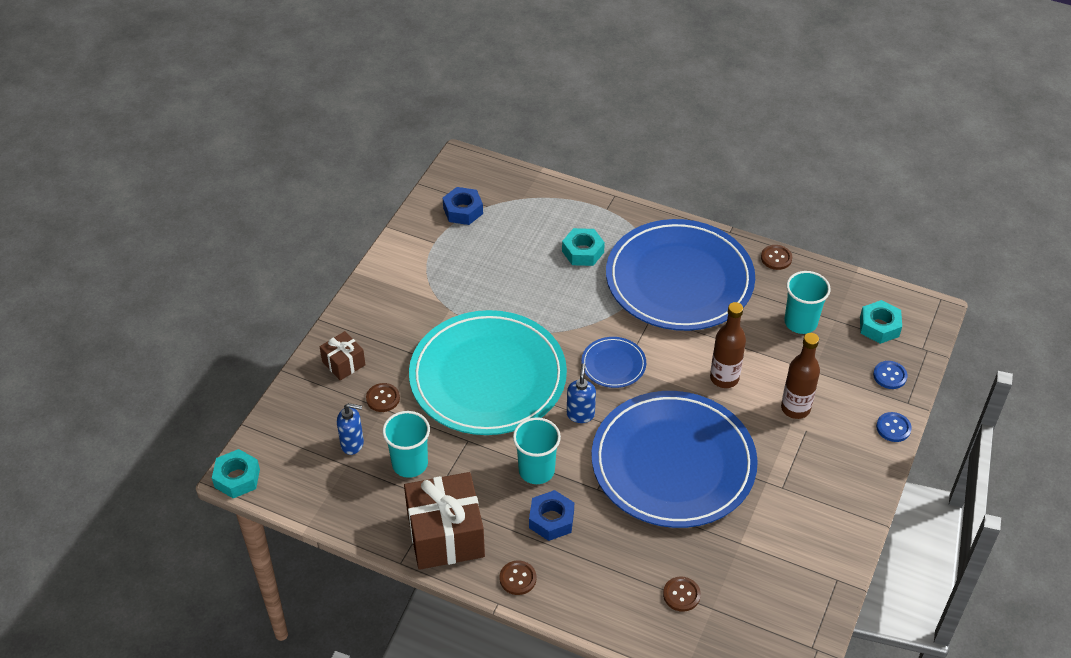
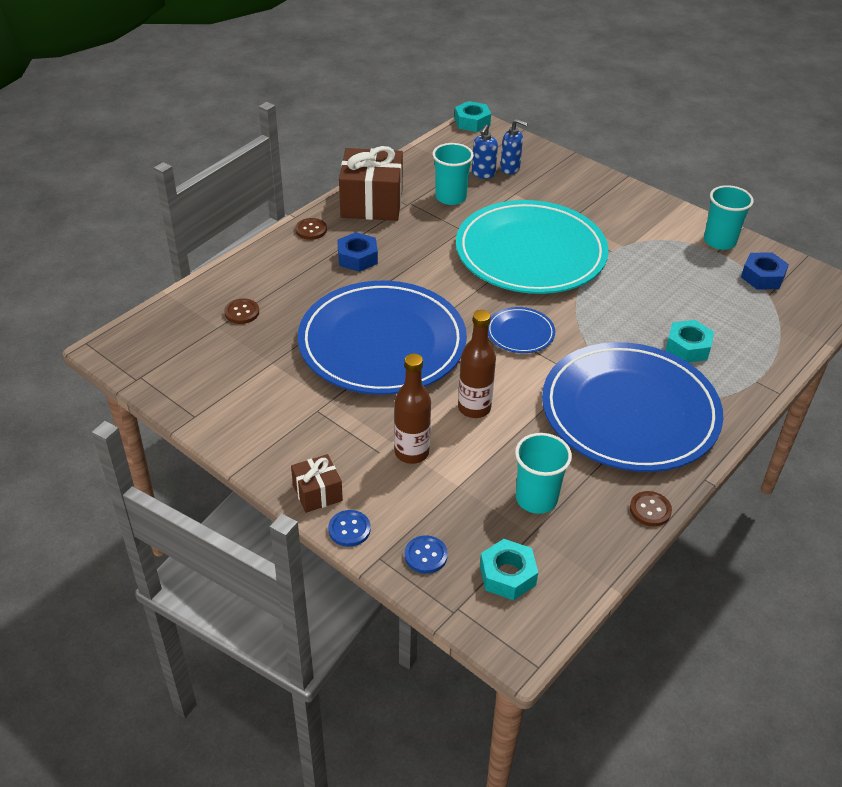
camera: 105 degrees right, 5 degrees down
brown gift [320,331,365,381] -> brown gift moved to [291,454,343,513]
brown button [366,383,400,412] -> none
turquoise cup [513,417,561,484] -> turquoise cup moved to [704,185,754,250]
blue soap dispenser [567,363,596,423] -> blue soap dispenser moved to [500,119,528,174]

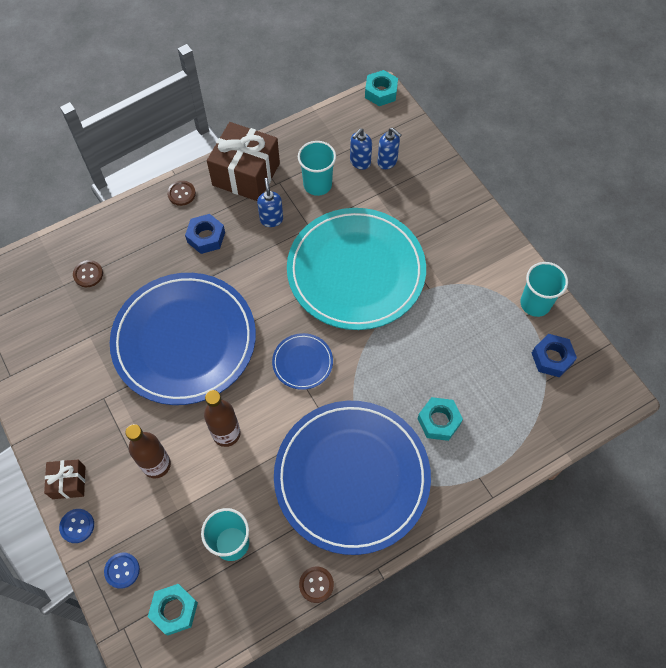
camera: 20 degrees right, 20 degrees up
none -> blue soap dispenser [257,178,283,227]

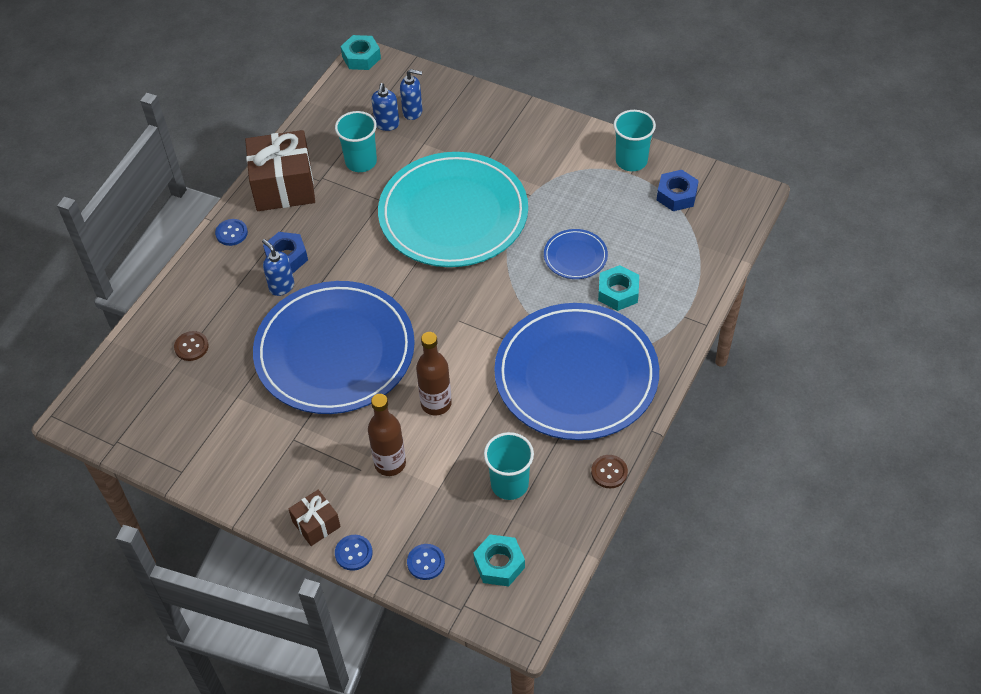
camera: 30 degrees left, 10 degrees down
brown button [167,181,196,206] -> blue button [215,219,248,246]
blue soap dispenser [257,178,283,227] -> blue soap dispenser moved to [262,239,294,296]
blue plate [272,333,333,390] -> blue plate moved to [544,229,608,279]

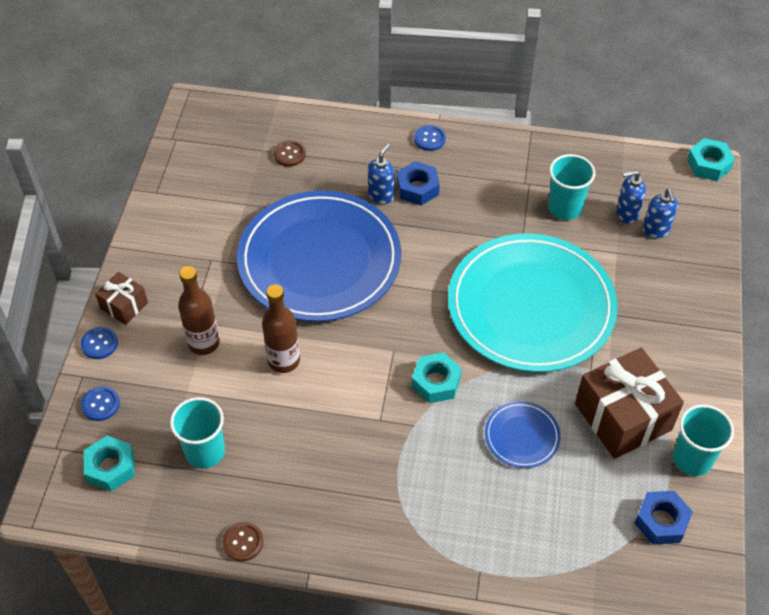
camera: 70 degrees right, 0 degrees up
brown gift [245,130,315,211] -> brown gift moved to [575,348,684,459]
blue plate [494,303,659,440] -> none
turquoise nut [598,265,639,311] -> turquoise nut moved to [412,352,462,403]

